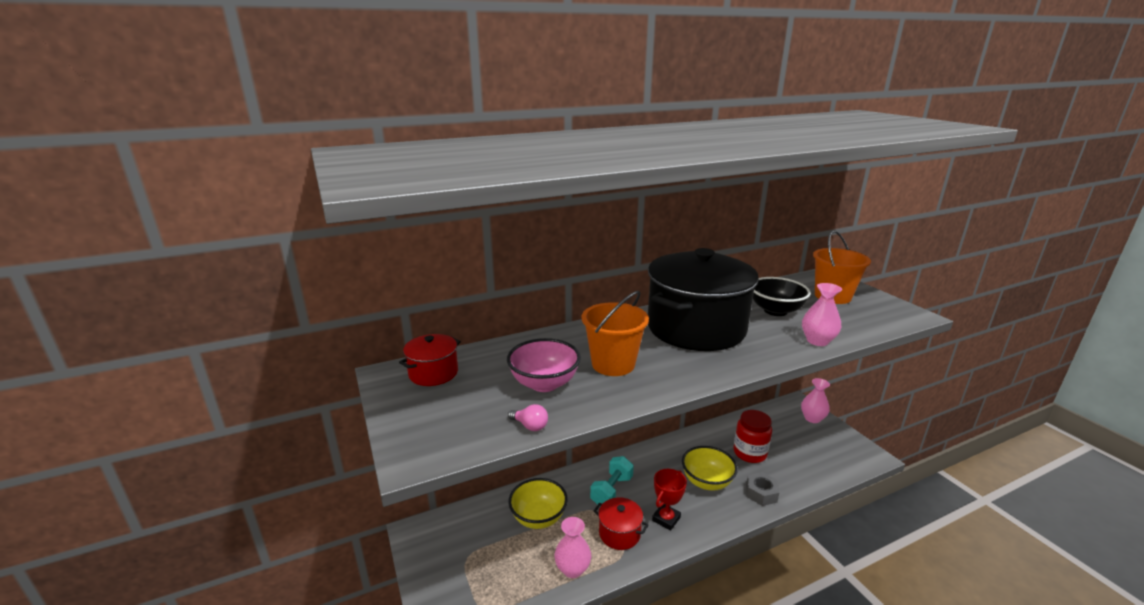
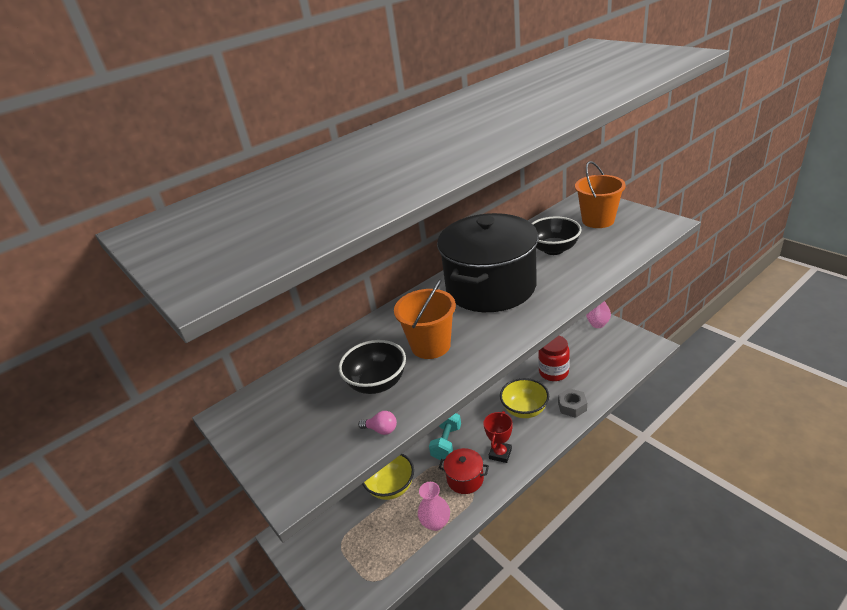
camera: 10 degrees left, 10 degrees up
red pot [399,334,461,386] -> none
pink bowl [507,338,581,392] -> black bowl [339,340,406,394]
pink vase [802,283,842,346] -> none

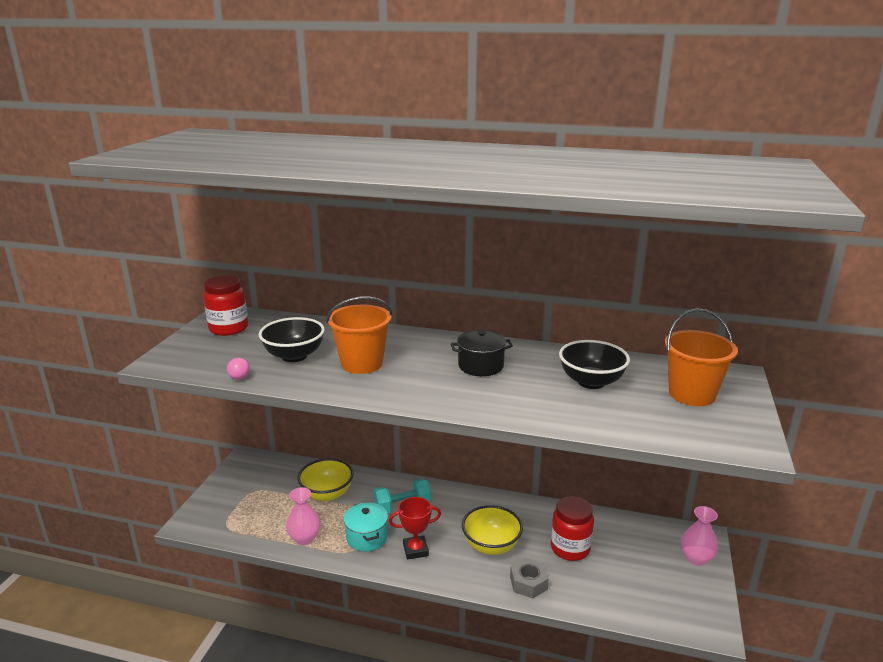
camera: 50 degrees right, 10 degrees down
black pot [437,213,539,312] -> black pot [451,330,513,376], size x0.43
red pot [439,448,489,494] -> turquoise pot [344,502,388,552]
none -> red jar [203,275,248,336]

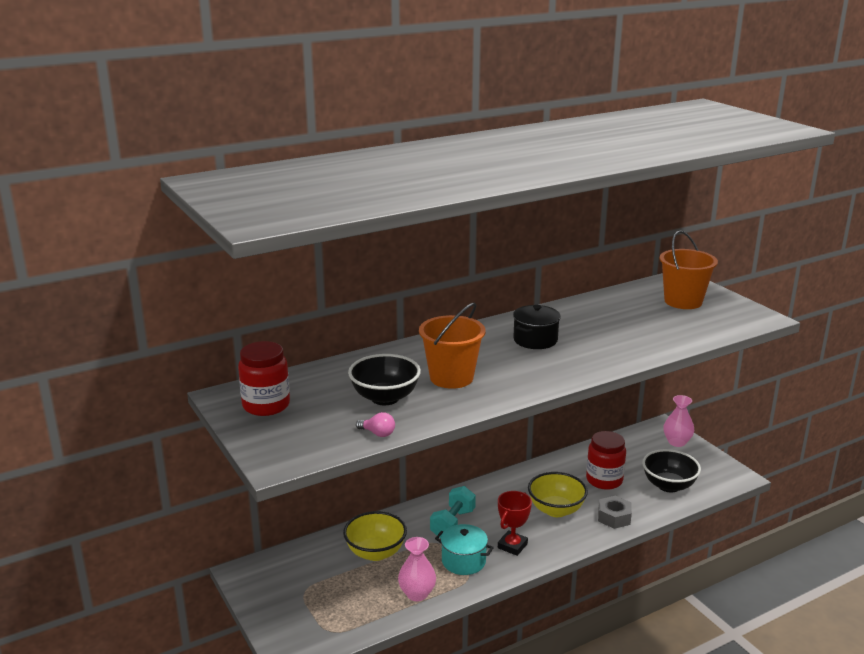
camera: 45 degrees left, 0 degrees up
black bowl [559,340,630,389] -> black bowl moved to [642,449,701,493]

